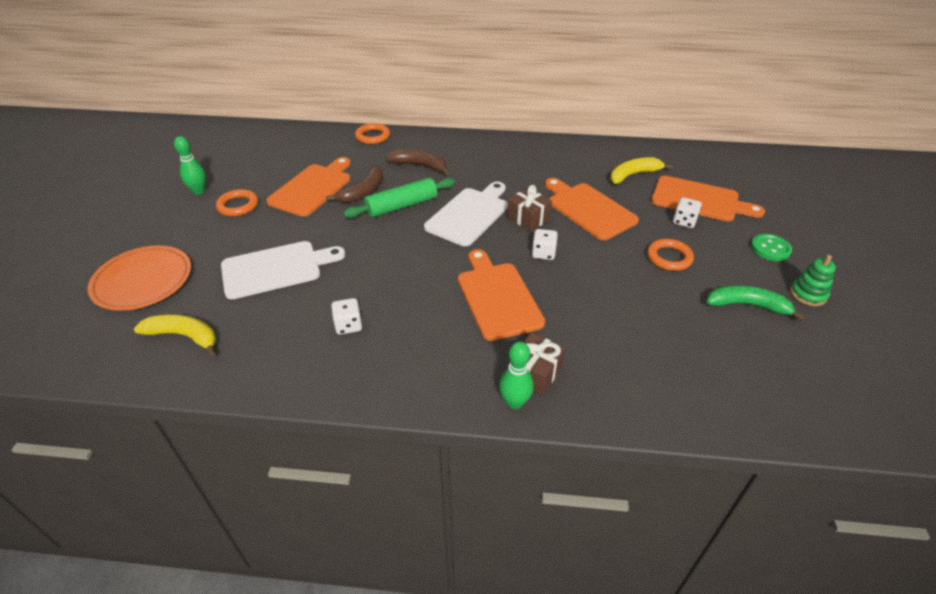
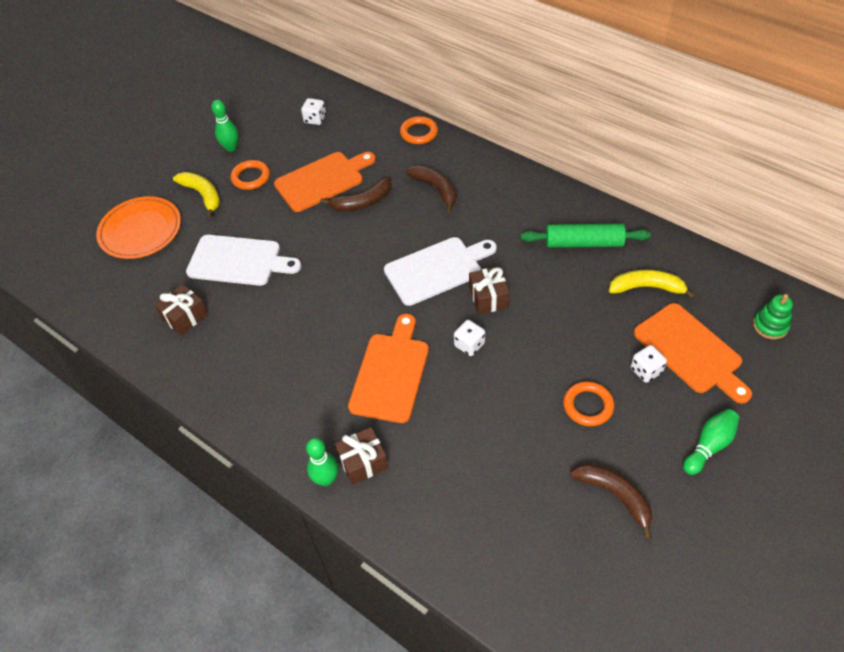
camera: 35 degrees right, 10 degrees up
yellow banana [134,314,216,357] -> yellow banana moved to [173,172,220,218]
white dice [331,298,362,335] -> white dice moved to [301,98,326,125]
green rolling pin [343,178,455,218] -> green rolling pin moved to [521,223,651,248]
orange cutting board [545,178,639,240] -> none
green banana [707,285,805,321] -> brown banana [570,463,652,540]
green button [751,234,792,261] -> green bowling pin [683,409,739,475]
green stacking toy [790,255,836,306] -> green stacking toy moved to [753,294,793,340]
none -> brown gift [155,284,208,336]

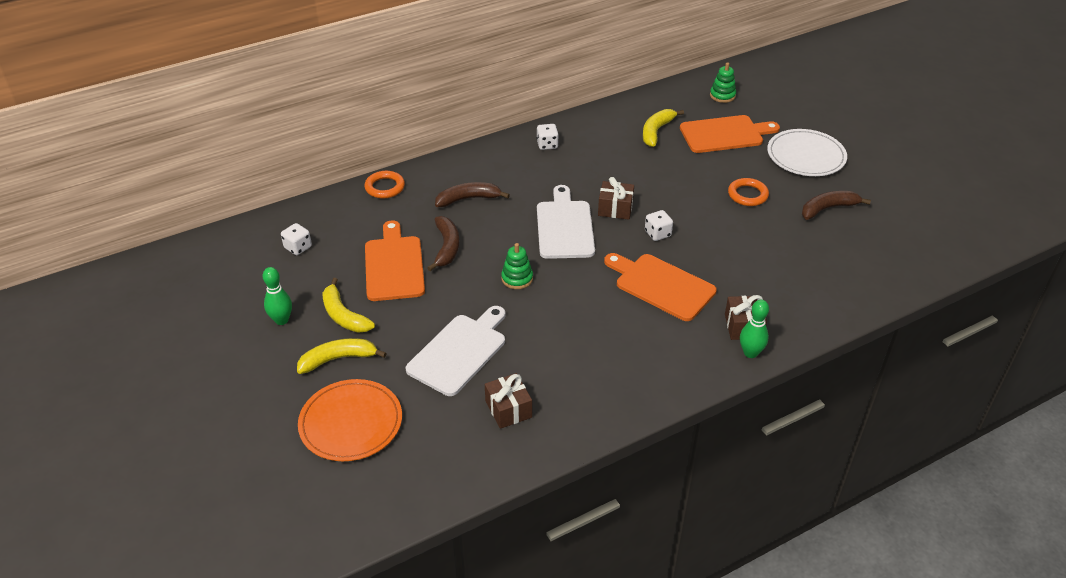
camera: 70 degrees left, 10 degrees down
orange ring [231,160,270,190] -> yellow banana [322,278,375,333]
green rolling pin [521,223,651,248] -> none
white dice [631,345,667,383] -> white dice moved to [537,124,559,150]
green bowling pin [683,409,739,475] -> white plate [767,129,847,176]
none -> green stacking toy [501,243,533,289]

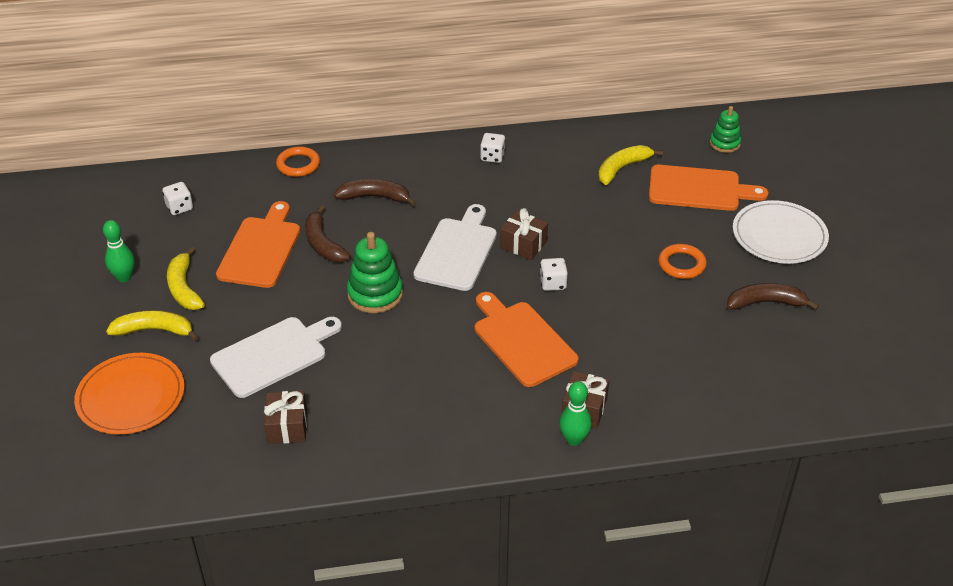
camera: 20 degrees right, 0 degrees up
brown banana [427,216,460,271] -> brown banana turned 135 degrees clockwise [305,205,351,262]
green stacking toy [501,243,533,289] -> green stacking toy [347,232,403,313], size x1.58

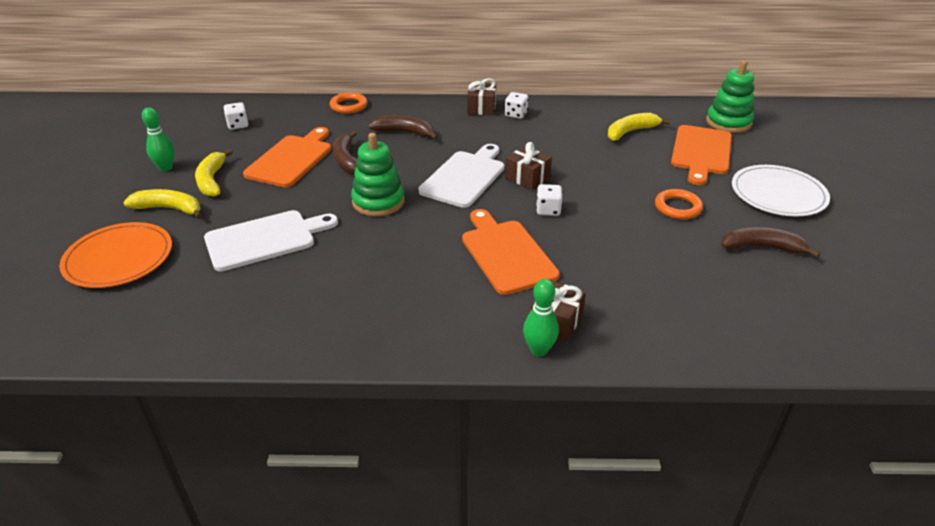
camera: 10 degrees right, 5 degrees down
brown gift [264,391,307,444] -> brown gift moved to [467,78,496,115]
orange cutting board [649,165,769,211] -> orange cutting board turned 90 degrees clockwise [671,125,732,185]
green stacking toy [710,106,741,153] -> green stacking toy [706,60,754,133], size x1.58

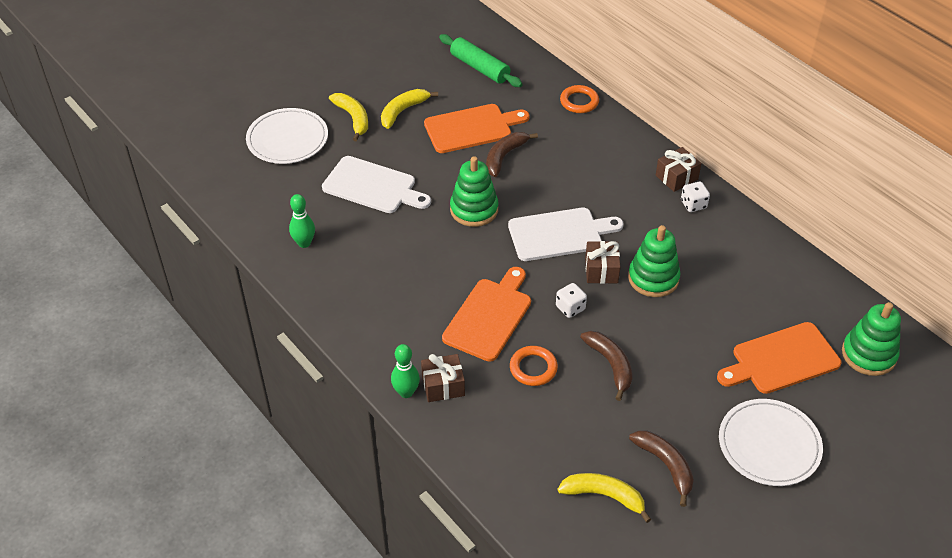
camera: 50 degrees right, 10 degrees up
orange plate [59,222,172,288] -> white plate [246,108,328,164]
green bowling pin [142,107,175,171] -> green bowling pin moved to [289,194,315,248]
white dice [223,102,249,130] -> green rolling pin [439,34,523,87]
brown banana [368,115,438,140] -> brown banana moved to [580,331,632,401]
yellow banana [608,113,670,141] -> yellow banana moved to [558,473,651,523]
orange ring [655,189,703,220] -> orange ring moved to [510,346,558,386]
none -> green stacking toy [628,225,681,297]

